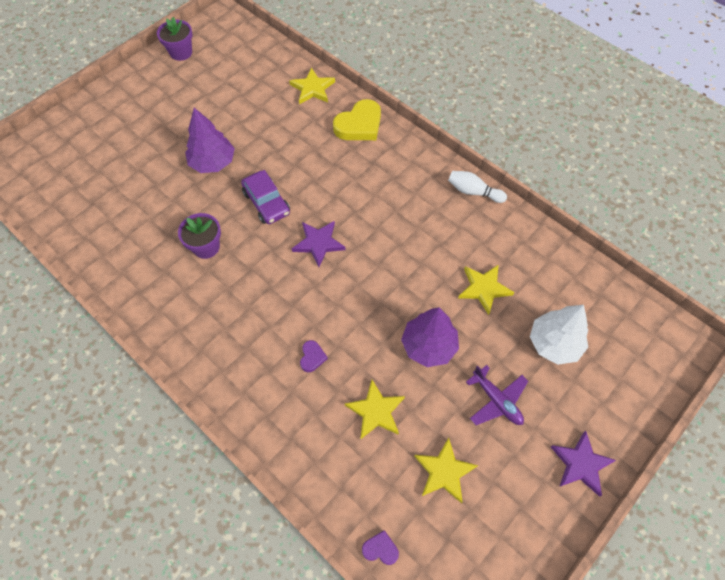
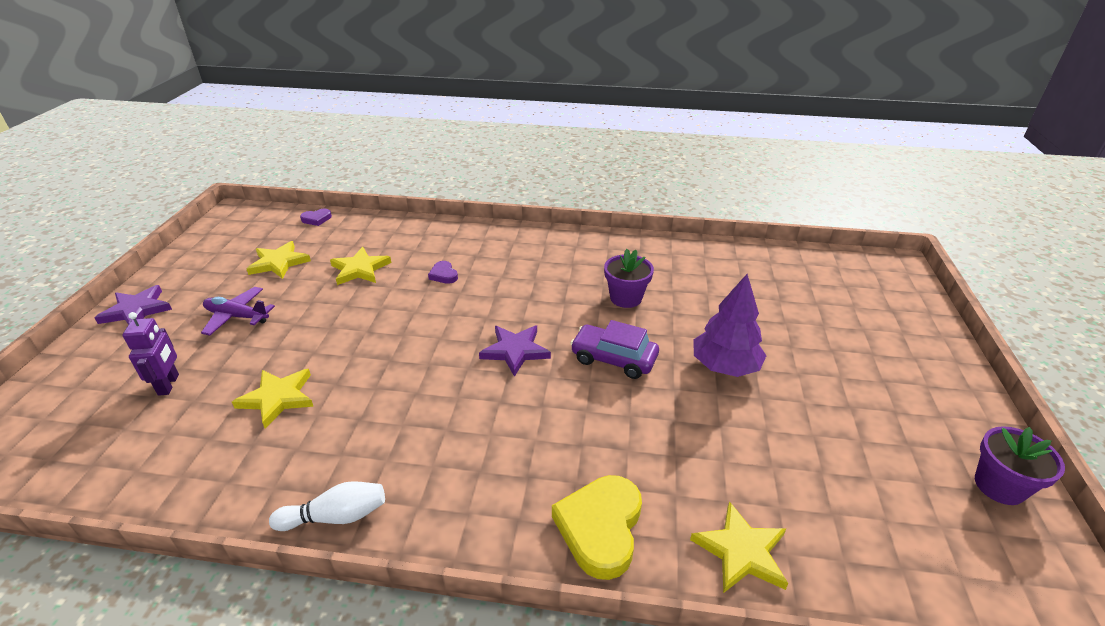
camera: 145 degrees right, 25 degrees down
purple tree [401,307,459,367] -> none
white tree [530,305,588,365] -> purple robot [123,312,179,396]

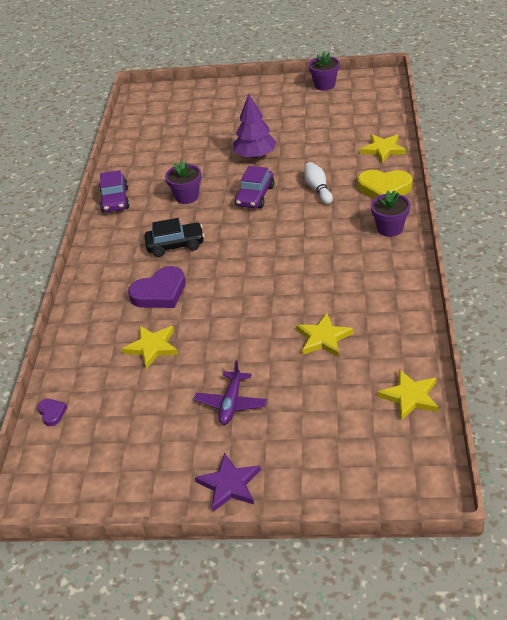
camera: 90 degrees left, 5 degrees up
purple robot [123,312,179,396] -> none
yellow star [247,241,311,279] -> yellow star moved to [377,369,439,421]
white bowling pin [269,481,385,531] -> white bowling pin moved to [305,162,333,204]
purple heart [428,261,458,284] -> purple heart [128,266,185,308], size x2.04
purple star [479,326,551,377] -> none
none -> purple car [99,170,129,213]
none -> black car [144,218,204,257]
none -> purple flower pot [371,190,410,237]

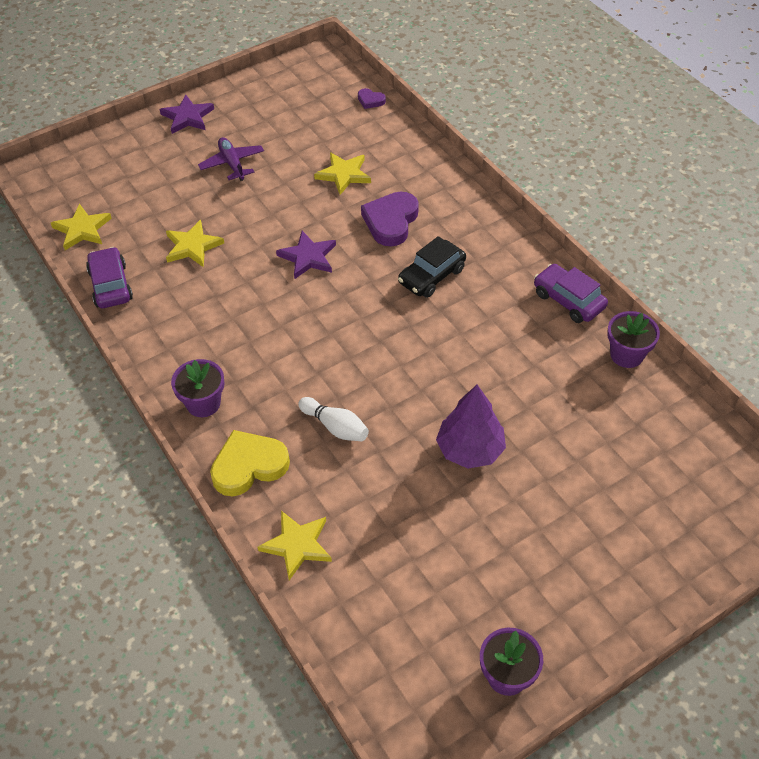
camera: 140 degrees right, 10 degrees up
purple flower pot [165,160,201,204] -> purple flower pot moved to [607,311,660,368]
purple car [235,166,274,208] -> purple car moved to [86,247,133,308]
none -> purple star [276,231,336,279]

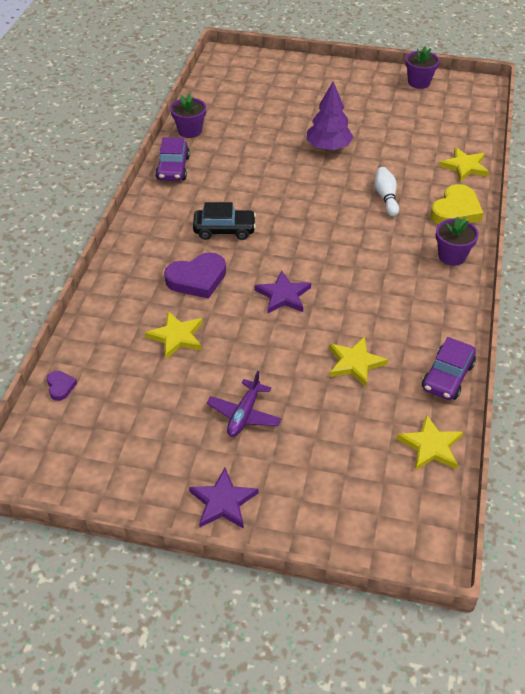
camera: 135 degrees left, 5 degrees down
yellow heart [210,430,290,496] -> yellow heart turned 75 degrees counterclockwise [430,184,483,224]

